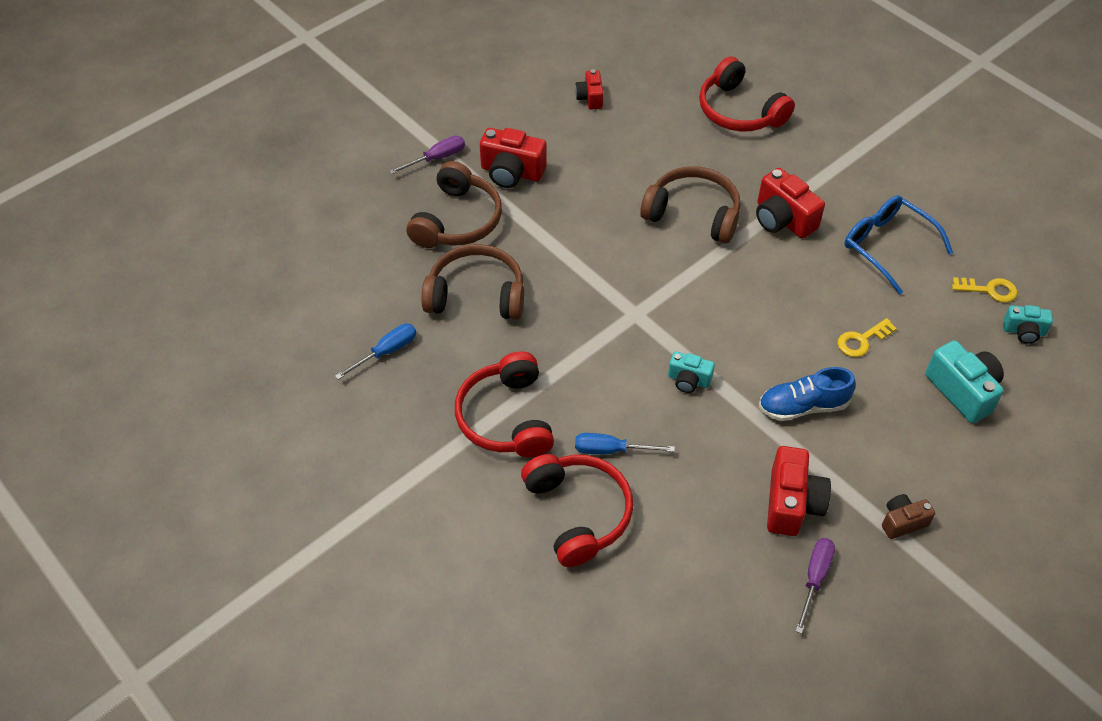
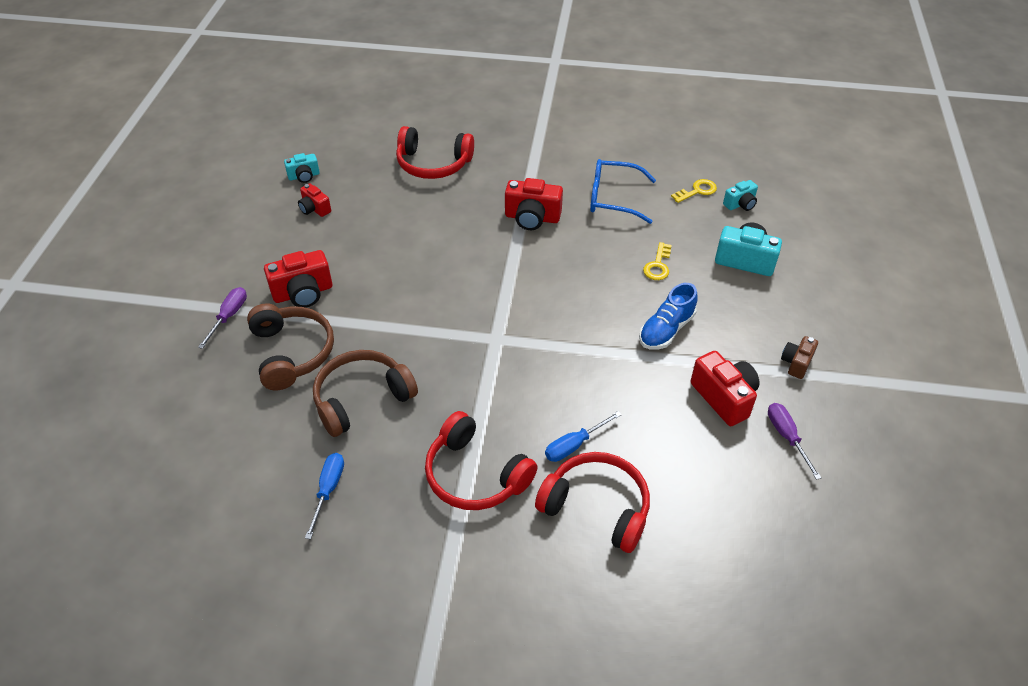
camera: 40 degrees left, 5 degrees down
brown headphones [640,166,741,244] -> none
turquoise camera [668,351,715,393] -> turquoise camera moved to [284,153,320,183]

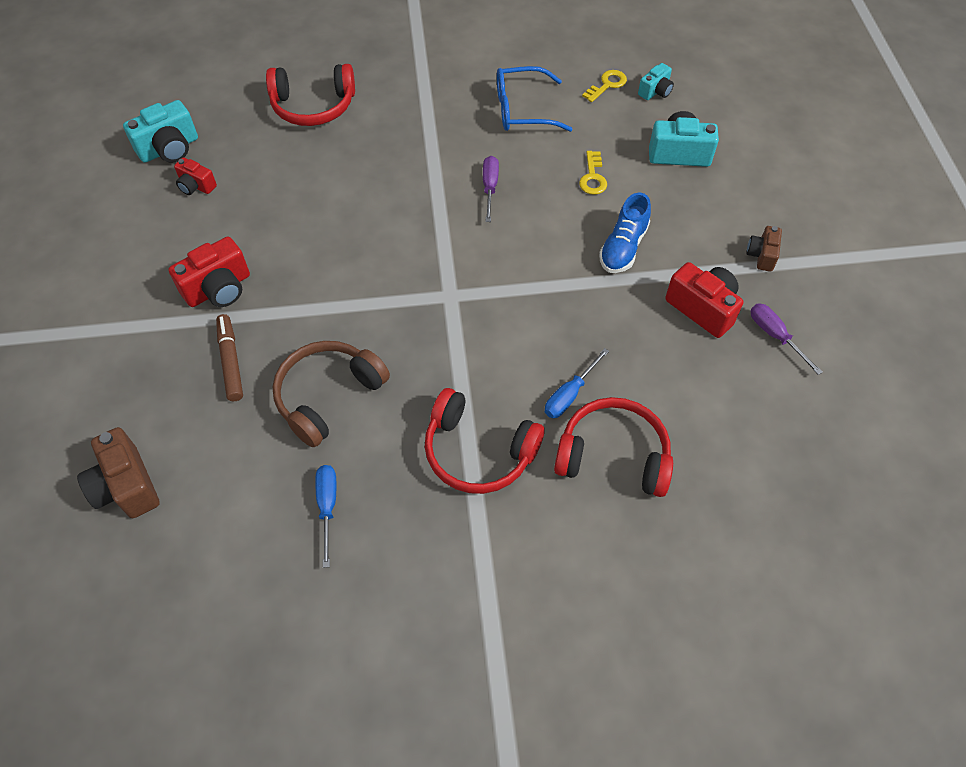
camera: 15 degrees left, 10 degrees up
purple screwdriver [198,287,247,349] -> purple screwdriver moved to [483,156,499,222]
brown headphones [247,303,334,390] -> brown marker [216,314,243,401]
turquoise camera [284,153,320,183] -> turquoise camera [123,100,198,163], size x1.68
red camera [505,178,563,230] -> none
none -> brown camera [77,427,160,518]

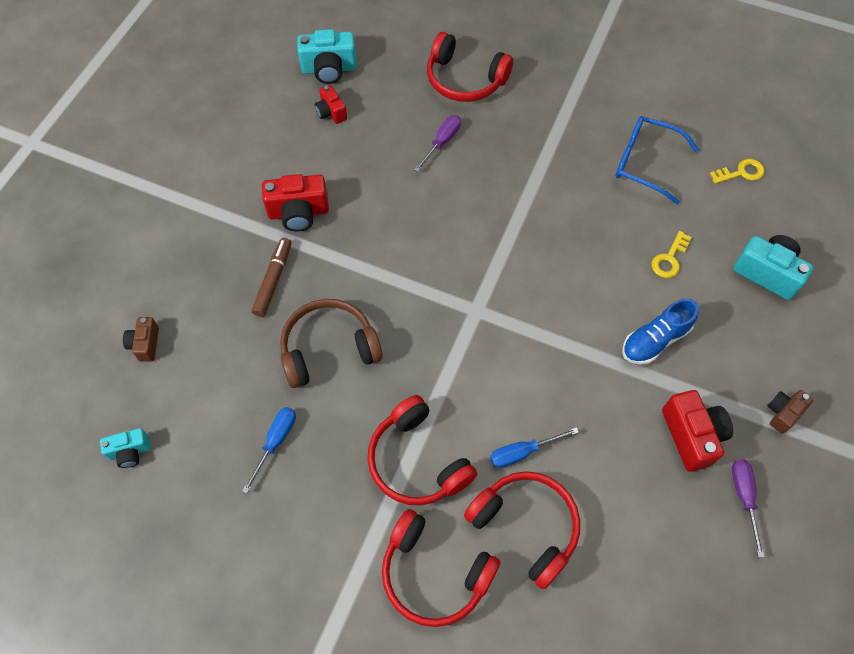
camera: 30 degrees right, 5 degrees up
brown camera [77,427,160,518] -> brown camera [123,317,159,362], size x0.59
purple screwdriver [483,156,499,222] -> purple screwdriver moved to [414,115,461,172]
turquoise camera [638,63,674,100] -> turquoise camera moved to [100,428,151,468]
none -> red headphones [382,509,501,627]

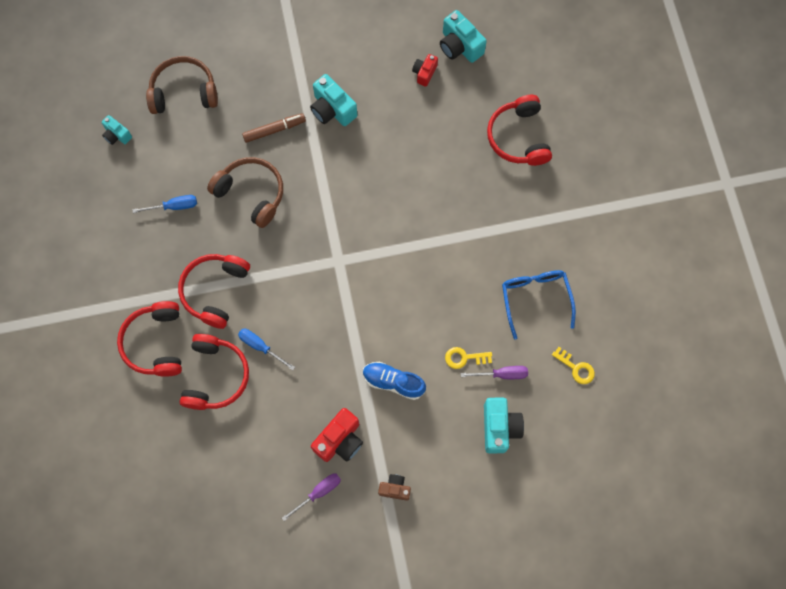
camera: 55 degrees right, 10 degrees up
brown camera [123,317,159,362] -> brown headphones [146,56,218,114]
red camera [262,174,329,231] -> turquoise camera [310,74,357,126]
purple screwdriver [414,115,461,172] -> purple screwdriver moved to [461,366,528,379]

